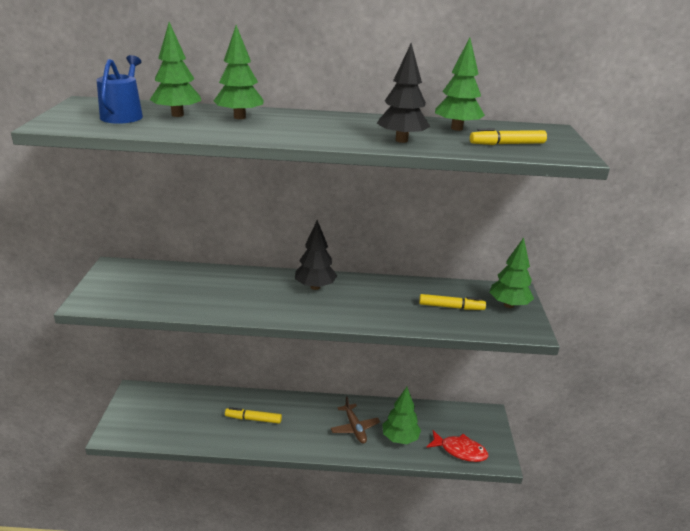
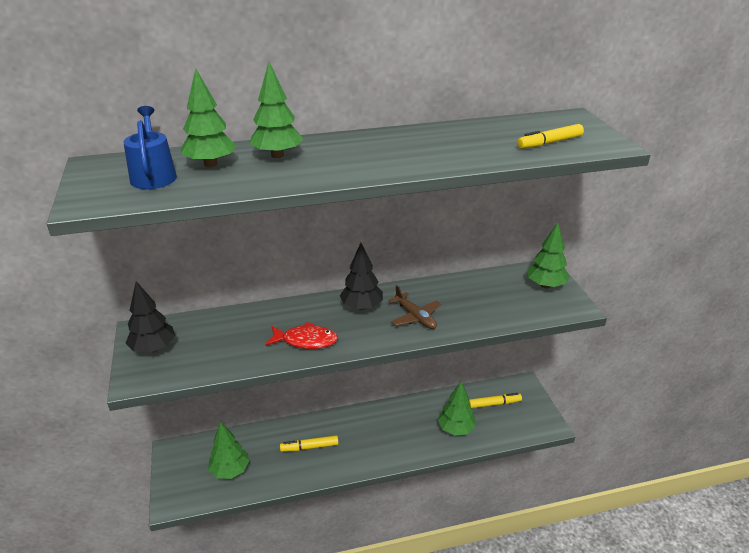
camera: 15 degrees left, 5 degrees up
brown plane [331,396,380,444] -> brown plane moved to [388,285,441,329]
black tree [377,43,430,143] -> black tree moved to [125,281,175,353]
yellow marker [419,294,486,310] -> yellow marker moved to [469,393,522,408]
red fish [426,430,489,462] -> red fish moved to [265,322,338,349]
green tree [435,38,485,131] -> green tree moved to [208,422,250,479]

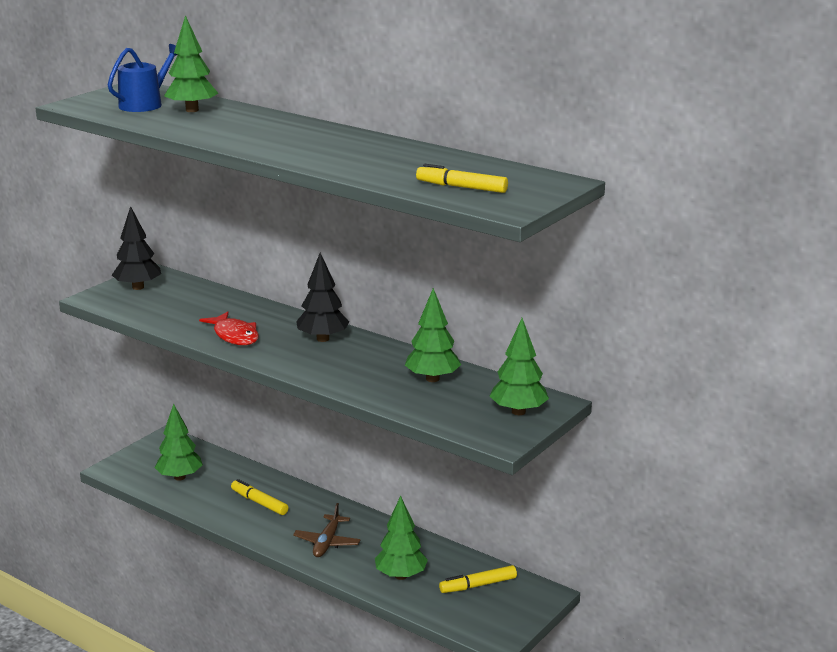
camera: 50 degrees right, 10 degrees down
green tree [249,62,303,158] -> green tree moved to [405,288,461,382]
brown plane [388,285,441,329] -> brown plane moved to [293,503,360,557]
yellow marker [469,393,522,408] -> yellow marker turned 120 degrees clockwise [439,565,517,593]

